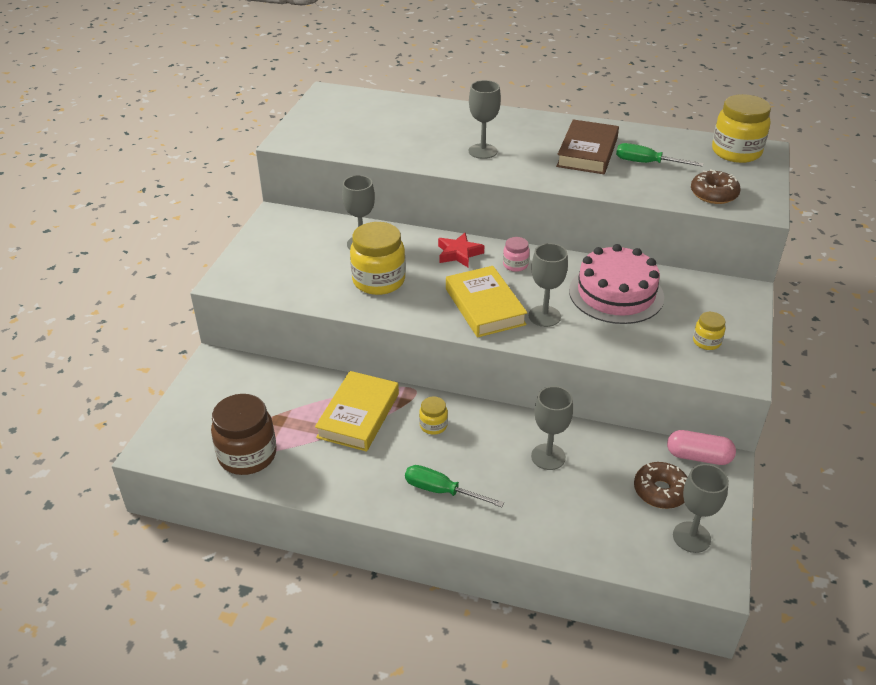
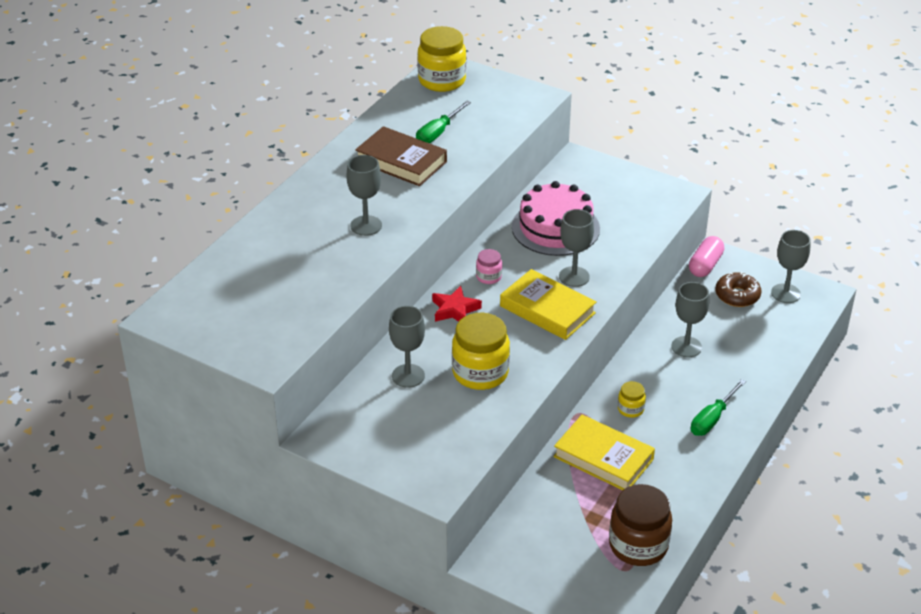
camera: 75 degrees left, 0 degrees up
yellow book [446,266,527,338] -> yellow book turned 45 degrees clockwise [500,269,597,340]
brown donut [691,169,741,204] -> none
yellow jar [693,312,725,350] -> none

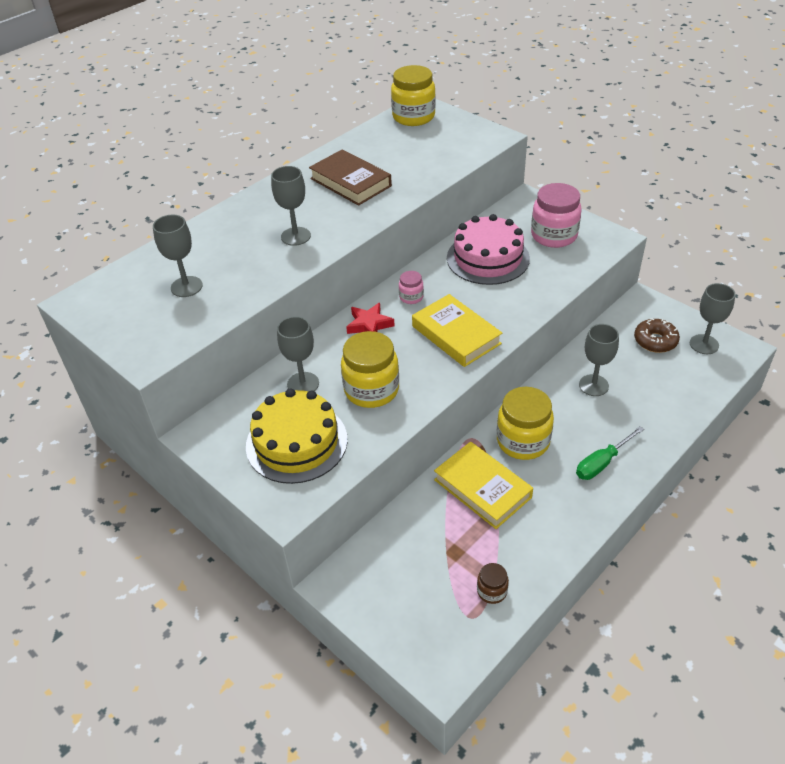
camera: 15 degrees right, 5 degrees up
green screwdriver [416,101,471,143] -> none
grey goblet [559,209,594,287] -> grey goblet moved to [153,215,203,297]
brown jar [609,484,672,566] -> brown jar [477,563,509,604], size x0.49
yellow jar [618,381,646,418] -> yellow jar [497,387,554,460], size x2.03
pink capsule [689,236,724,277] -> none
none -> yellow cake [246,388,348,484]
none -> pink jar [531,183,582,248]

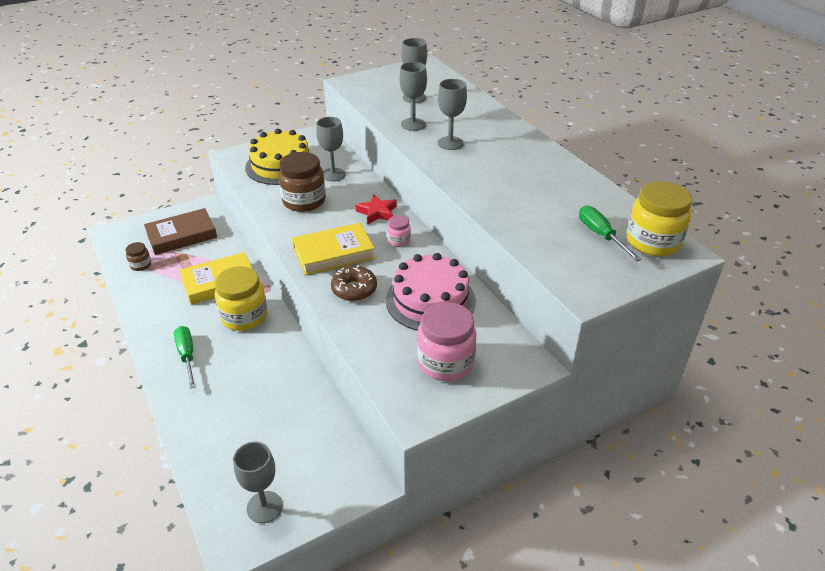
camera: 105 degrees right, 5 degrees down
brown book [309,149,392,206] -> brown book moved to [144,208,217,255]
yellow jar [341,331,399,408] -> brown jar [279,152,326,212]
grey goblet [579,324,619,396] -> grey goblet moved to [399,62,427,131]
brown donut [634,318,680,353] -> brown donut moved to [331,265,377,301]
none -> green screwdriver [579,205,642,261]

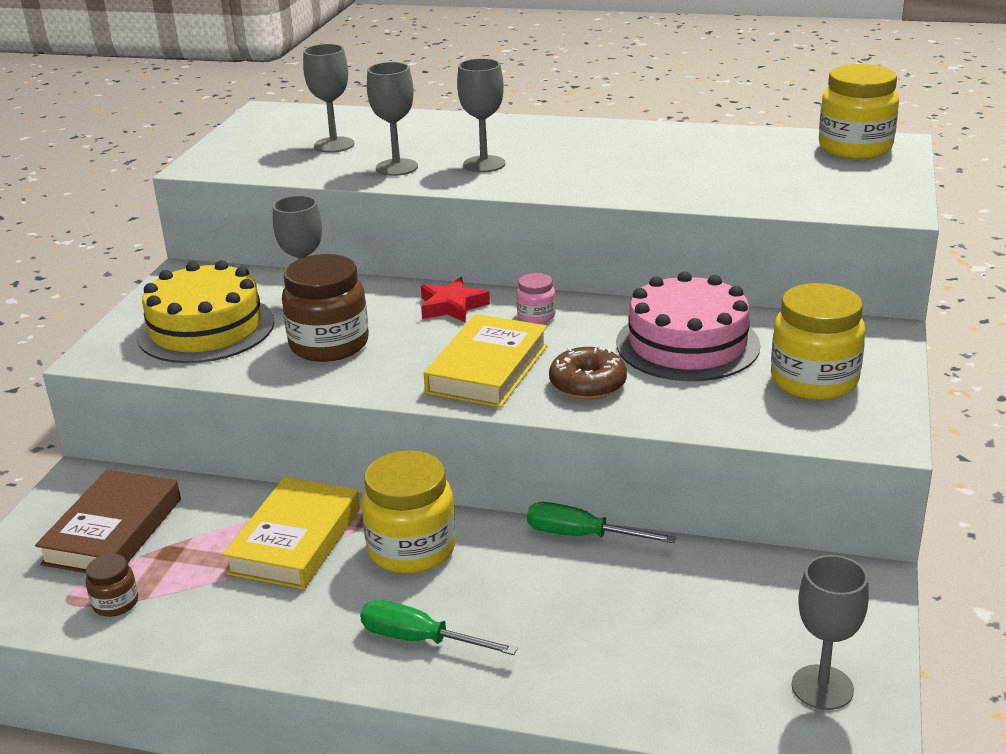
camera: 45 degrees left, 10 degrees down
pink jar [417,302,477,381] -> yellow jar [771,283,865,400]
green screwdriver [579,205,642,261] -> green screwdriver moved to [527,502,676,543]

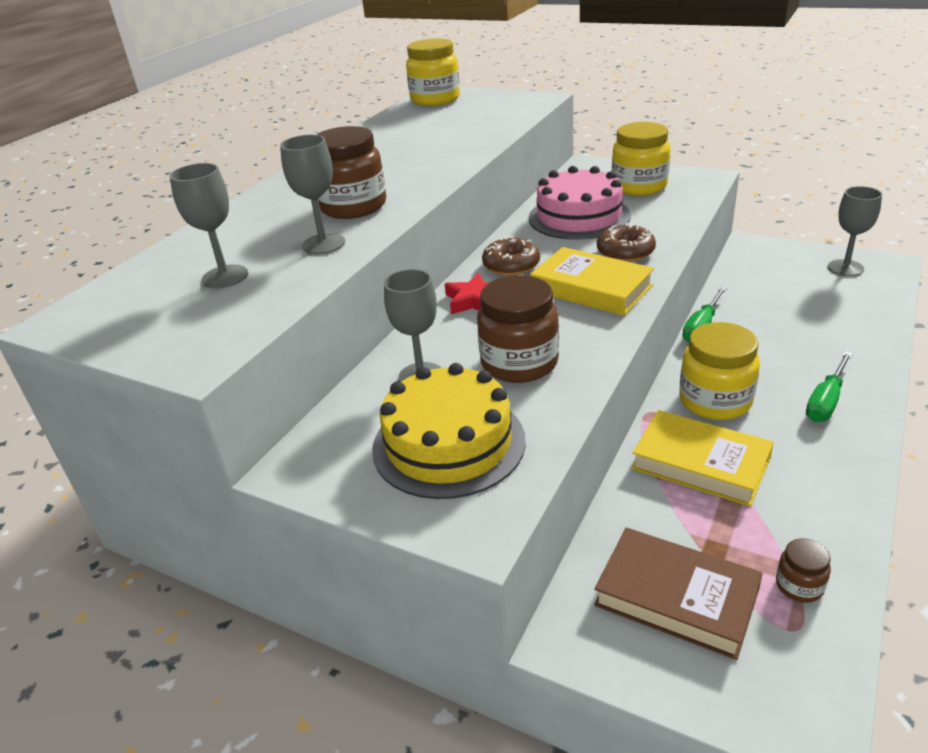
camera: 75 degrees left, 5 degrees up
grey goblet [457,58,505,173] -> brown jar [316,126,386,219]
pink jar [516,273,556,324] -> brown donut [482,237,540,276]

